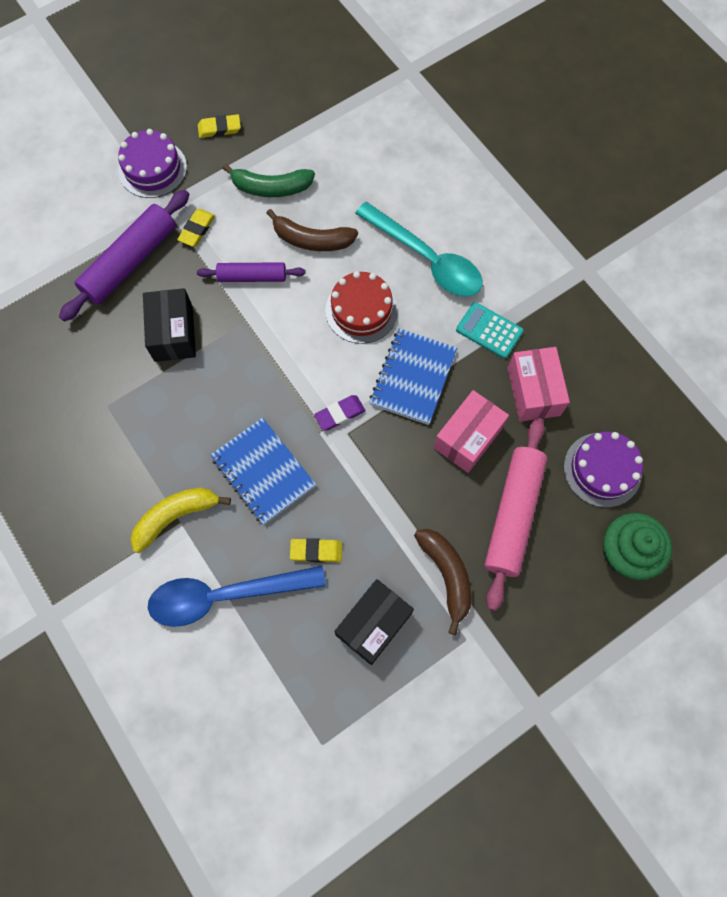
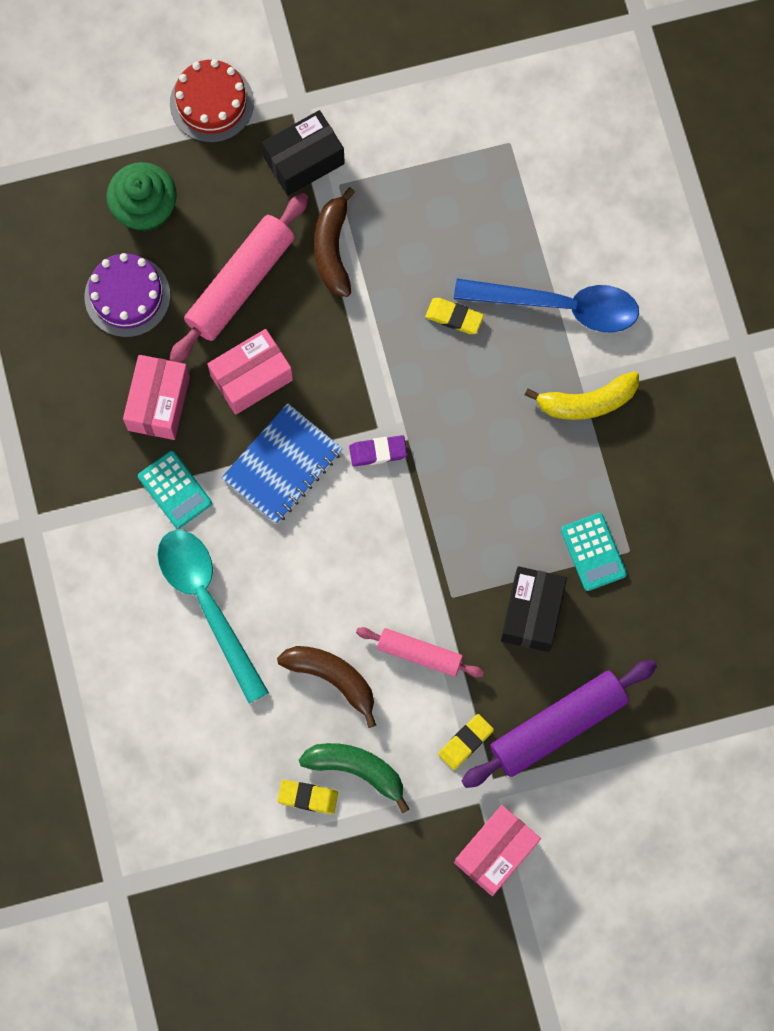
camera: 160 degrees left, 5 degrees up
purple cake [118,129,187,198] -> pink box [454,805,541,896]
purple rolling pin [197,262,306,282] -> pink rolling pin [356,627,484,677]
yellow eraser [198,114,241,138] -> yellow eraser moved to [277,780,338,814]
blue notebook [210,417,316,525] -> none
red cake [325,271,398,344] -> red cake moved to [170,59,254,143]
black box [334,579,414,665] -> black box moved to [262,110,345,196]
none -> turquoise calculator [561,513,627,591]

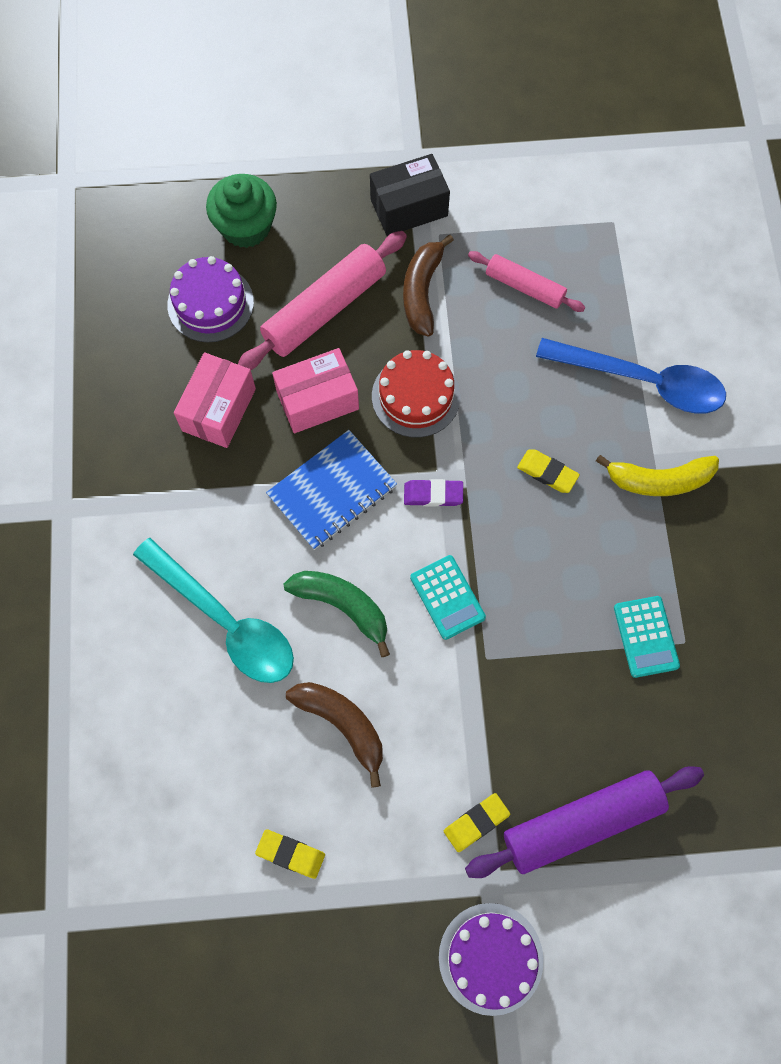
camera: 10 degrees right, 5 degrees down
turquoise calculator [138,451,212,529] -> turquoise calculator moved to [410,555,486,640]
turquoise spoon [157,530,269,704] -> turquoise spoon turned 150 degrees clockwise [133,538,294,683]
red cake [170,59,254,143] -> red cake moved to [372,350,461,437]
green banana [299,743,409,813] -> green banana moved to [283,571,390,657]
pink rolling pin [356,627,484,677] -> pink rolling pin moved to [468,251,586,312]
yellow eraser [425,298,484,334] -> yellow eraser moved to [517,449,580,493]
pink box [454,805,541,896] -> purple cake [439,903,544,1016]
black box [501,566,567,652] -> none

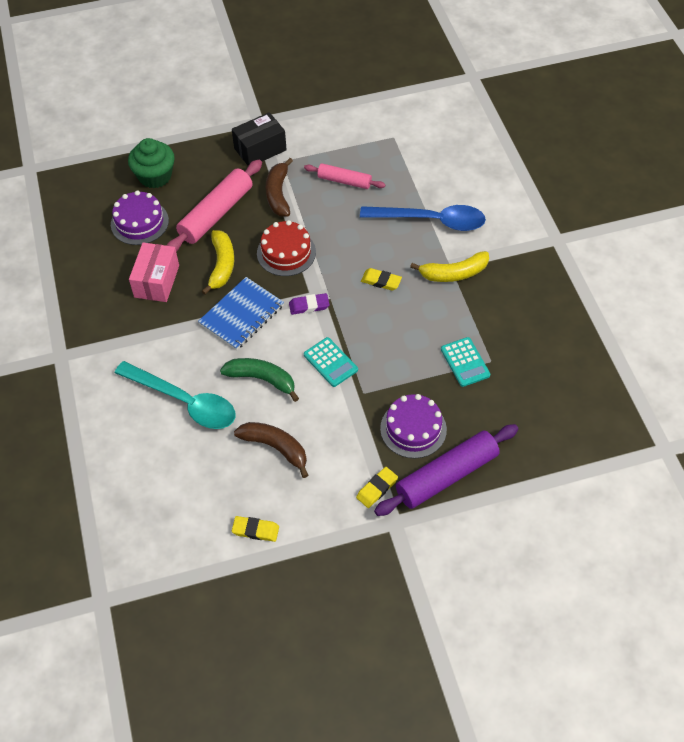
camera: 10 degrees left, 15 degrees down
pink box [272,348,359,433] -> yellow banana [202,230,234,295]
purple cake [439,903,544,1016] -> purple cake moved to [380,394,447,458]

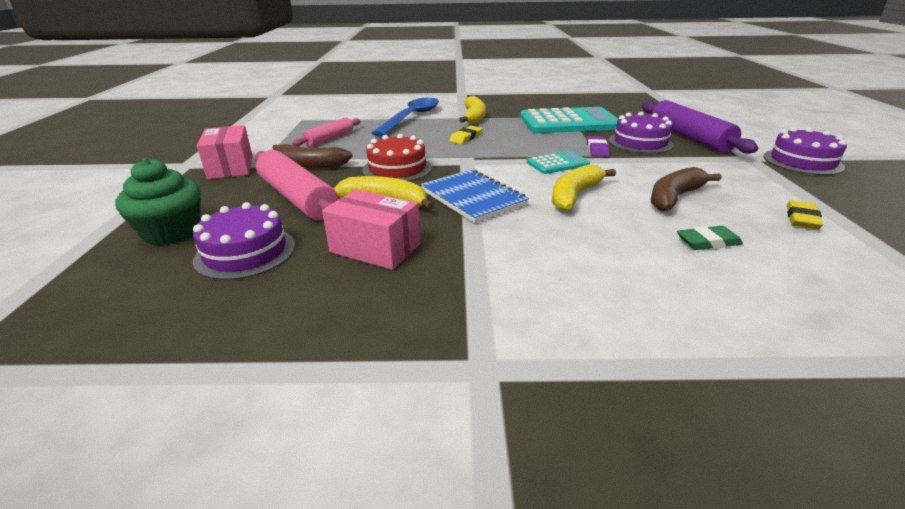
camera: 75 degrees left, 25 degrees down
turquoise spoon [115,361,236,429] -> none
green banana [220,358,299,402] -> yellow banana [552,164,616,211]
black box [232,112,287,166] -> pink box [197,125,253,179]
purple eraser [289,293,330,315] -> purple eraser moved to [587,136,609,156]
yellow eraser [356,467,398,508] -> none
turquoise calculator [441,337,490,387] -> turquoise calculator [520,107,618,133], size x2.04
none -> green eraser [677,226,743,250]
none -> purple cake [764,127,847,175]

